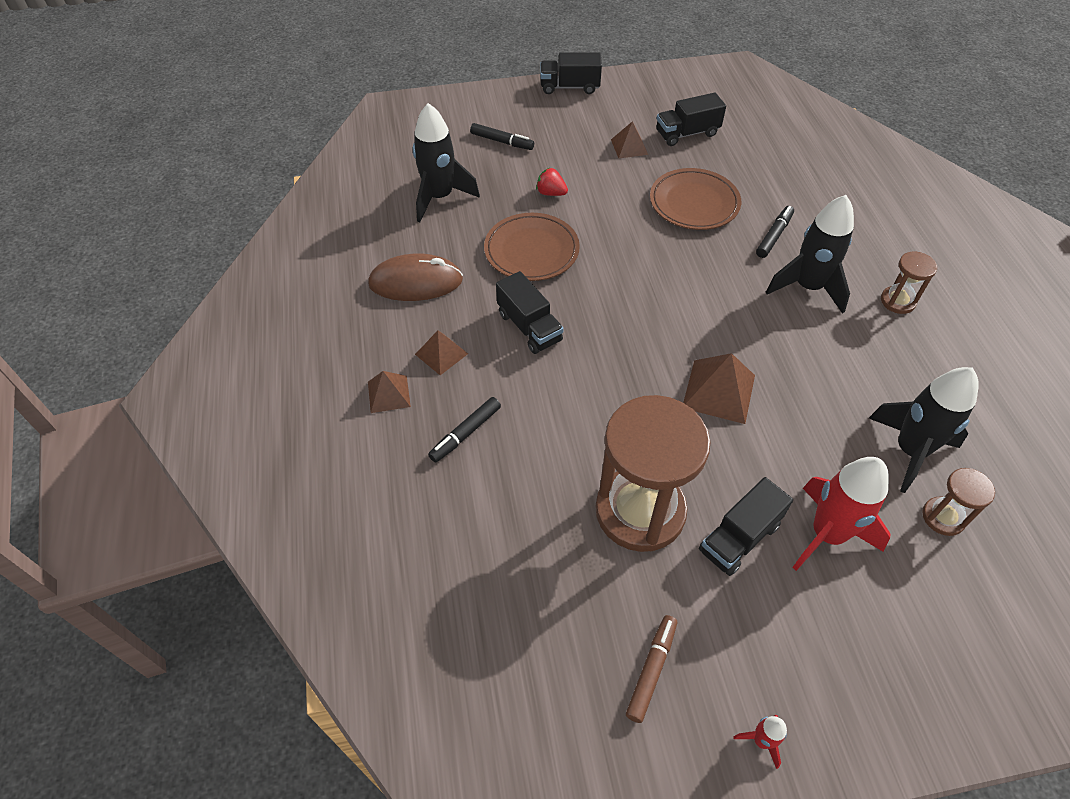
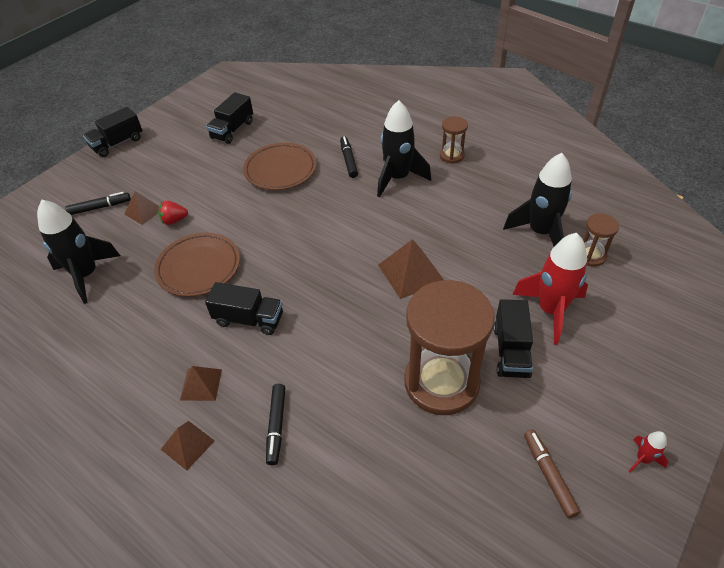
camera: 40 degrees left, 5 degrees down
brown mouse [368,253,463,301] -> none
brown pyramid [611,121,648,158] -> brown pyramid moved to [124,191,160,225]

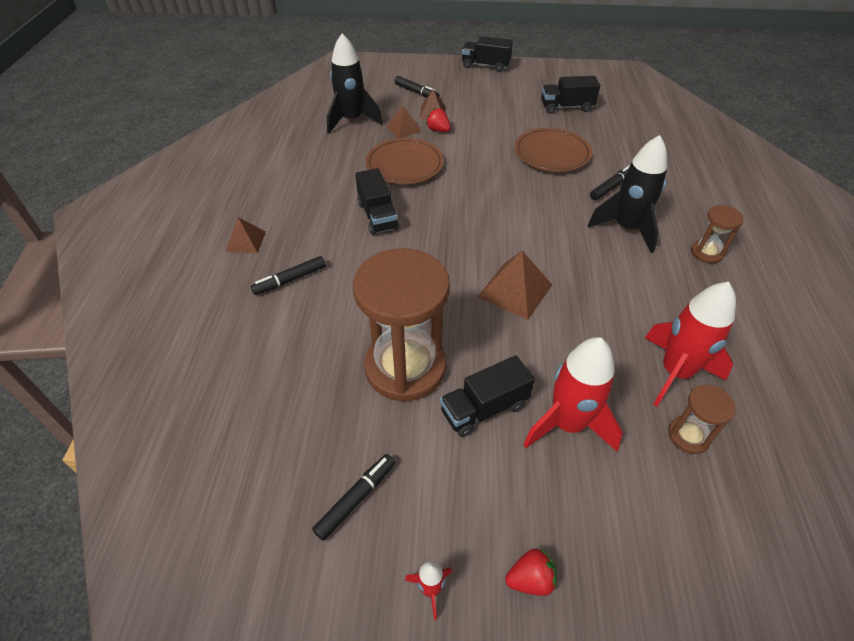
camera: 55 degrees right, 0 degrees up
brown pyramid [180,366,222,401] -> brown pyramid moved to [386,106,422,138]
black rocket [503,153,572,247] -> red rocket [645,282,736,406]
brown marker [524,430,581,518] -> black marker [312,454,395,541]
none -> red strawberry [505,548,557,596]

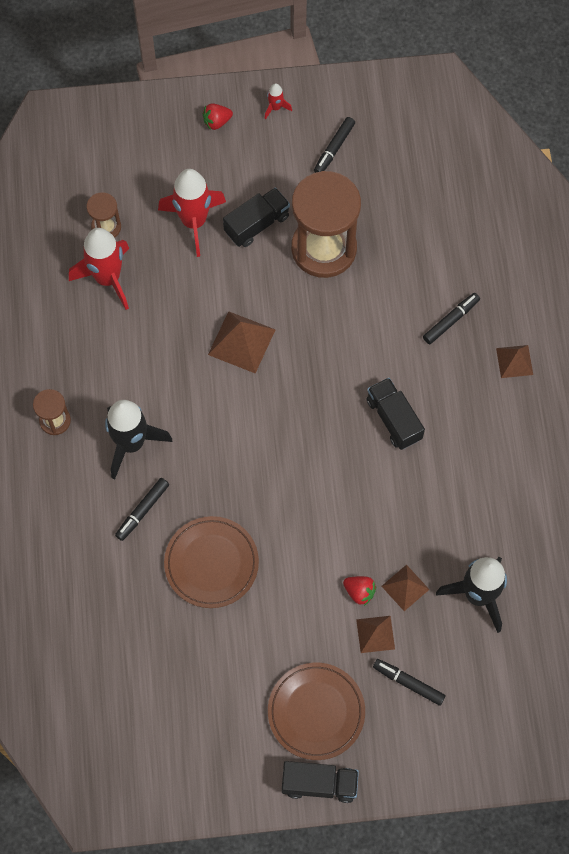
camera: 170 degrees right, 20 degrees up
brown plate [365,138,444,185] -> brown plate moved to [268,663,365,760]
black truck [541,76,600,114] -> none

